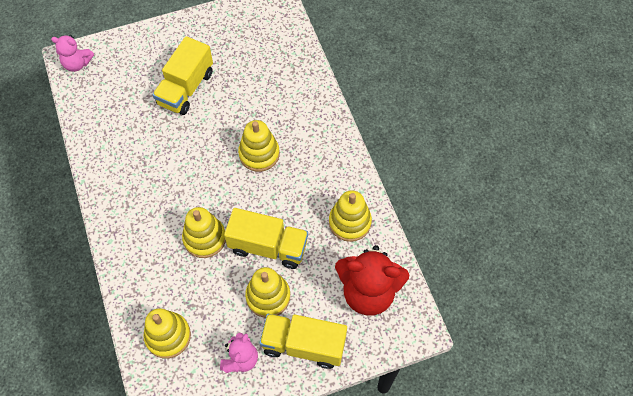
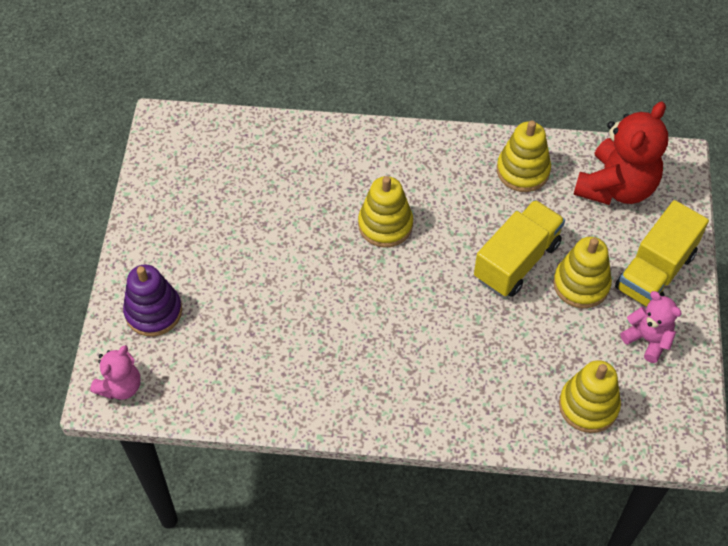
camera: 65 degrees left, 5 degrees down
yellow truck [152,36,213,115] -> none
yellow stacking toy [182,207,226,258] -> none
none -> purple stacking toy [123,265,182,337]

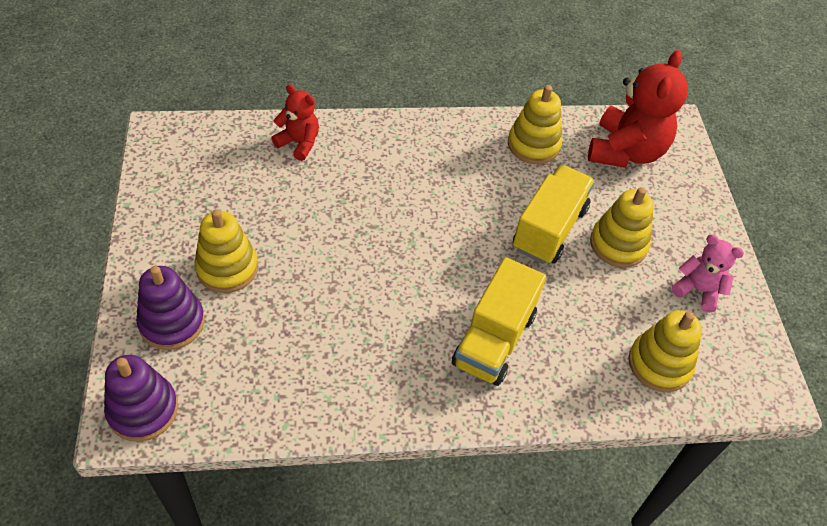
camera: 15 degrees left, 5 degrees down
pink teddy bear [90,345,141,400] -> purple stacking toy [104,355,178,442]
yellow stacking toy [358,176,413,248] -> yellow stacking toy moved to [194,209,258,293]
yellow truck [615,200,709,307] -> yellow truck moved to [452,257,546,386]
none -> red teddy bear [272,84,319,161]

